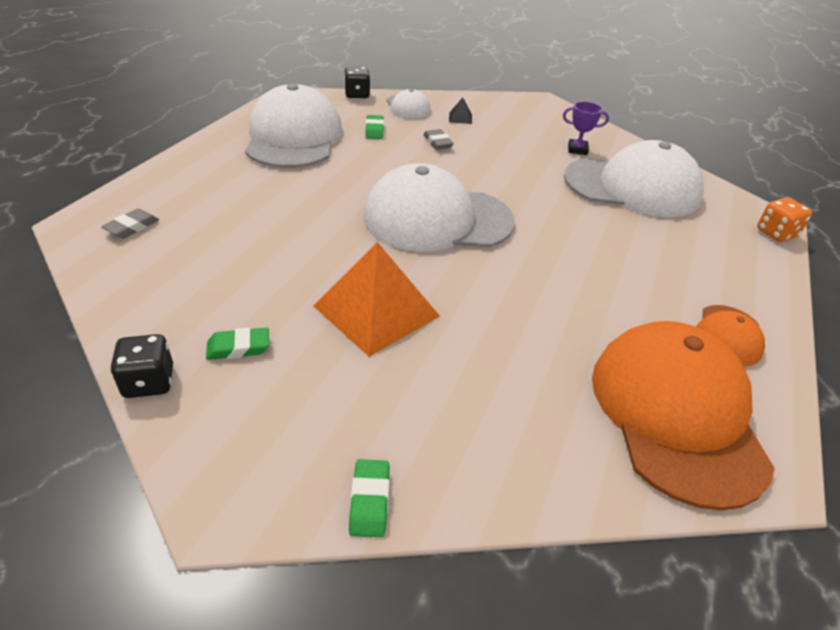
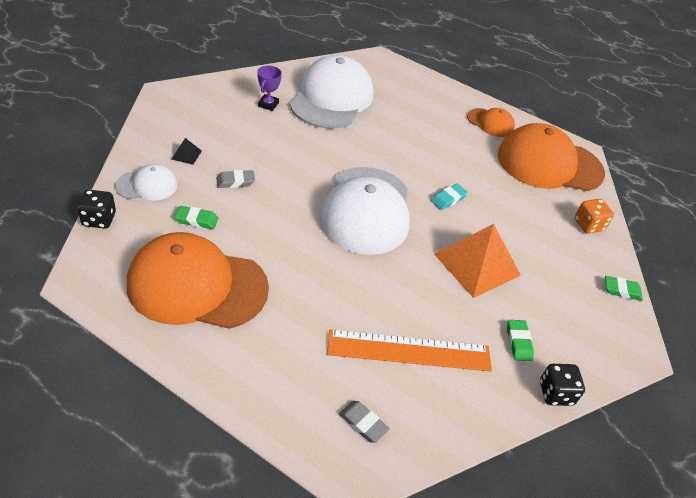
camera: 85 degrees left, 5 degrees up
white cap [245,84,343,168] -> orange cap [127,232,269,329]
orange dice [757,197,812,242] -> orange dice moved to [575,199,614,234]
none -> orange ruler [327,329,492,372]
none -> turquoise eraser [431,184,468,210]

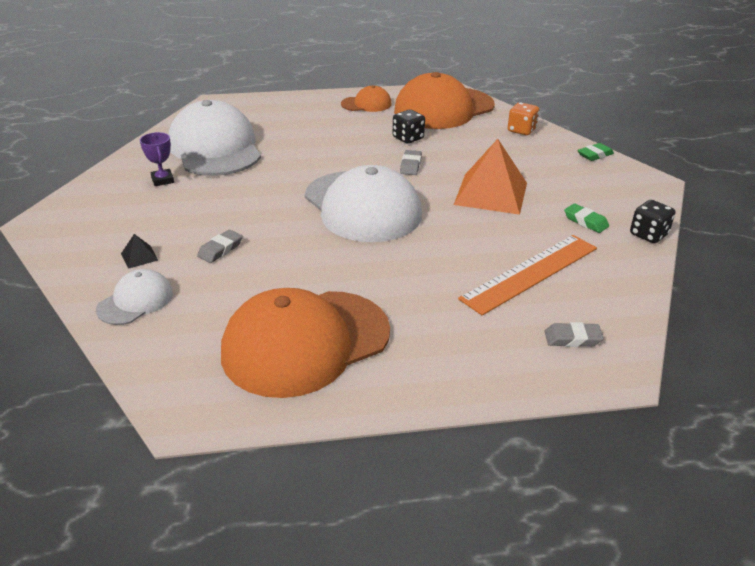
camera: 35 degrees left, 10 degrees down
black dice [77,190,116,229] -> black dice moved to [393,110,425,143]
green eraser [175,206,218,229] -> none
turquoise eraser [431,184,468,210] -> grey eraser [400,150,422,175]

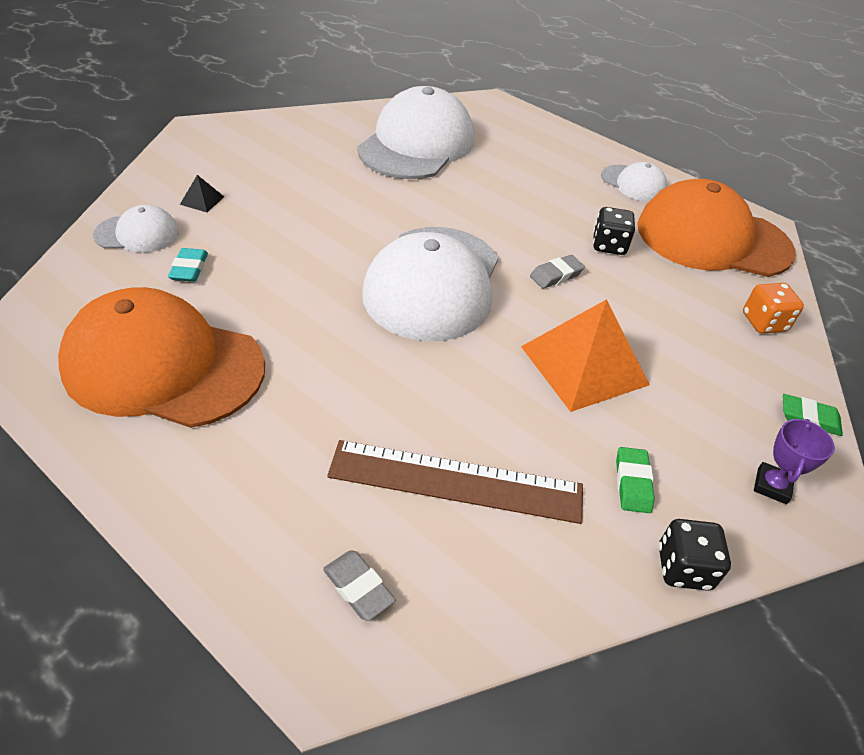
camera: 45 degrees right, 10 degrees up
purple trophy [140,132,174,186] -> purple trophy moved to [754,419,835,504]
grey eraser [197,230,242,263] -> none
orange cap [341,85,392,112] -> white cap [601,162,668,202]
orange ruler [458,235,597,316] -> brown ruler [327,440,583,524]
none -> turquoise eraser [168,248,208,282]

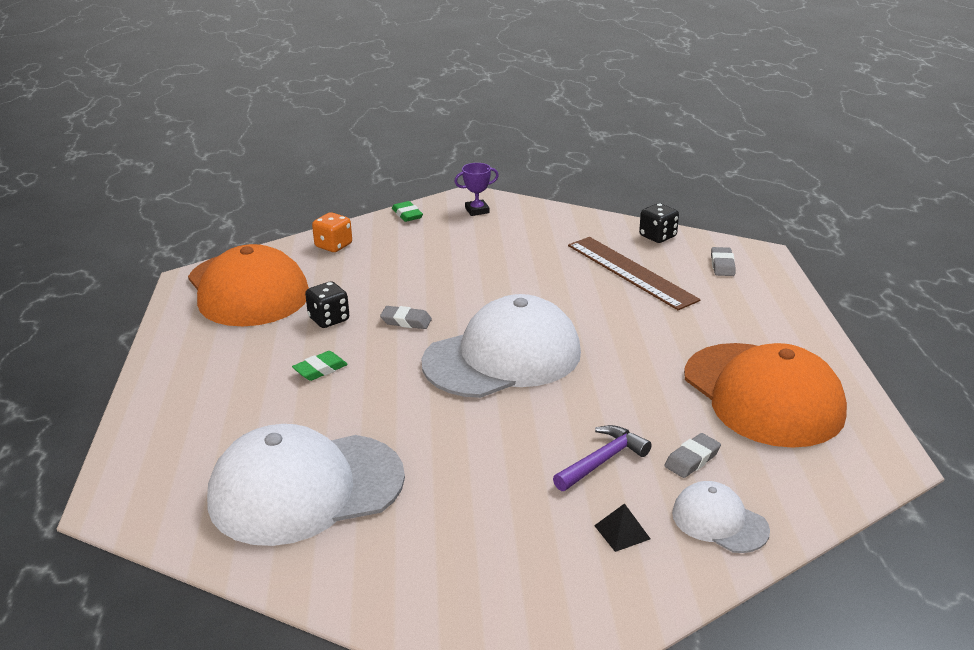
camera: 130 degrees left, 15 degrees down
turquoise eraser [168,248,208,282] -> grey eraser [664,433,721,478]
orange pyramid [521,299,650,412] -> none
white cap [601,162,668,202] -> none
green eraser [616,447,655,513] -> green eraser moved to [292,351,348,381]
black dice [659,519,731,591] -> black dice moved to [639,203,679,243]
none -> purple hammer [553,425,652,491]

